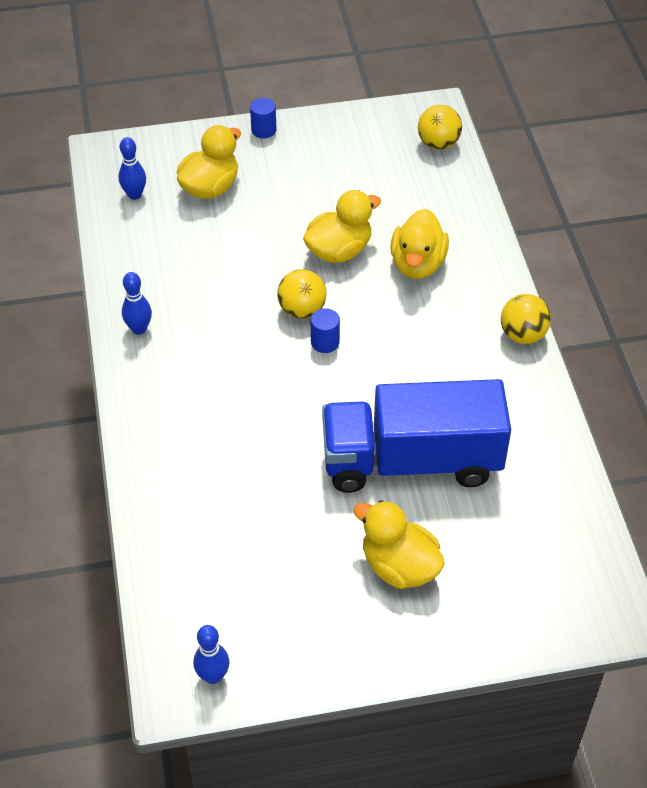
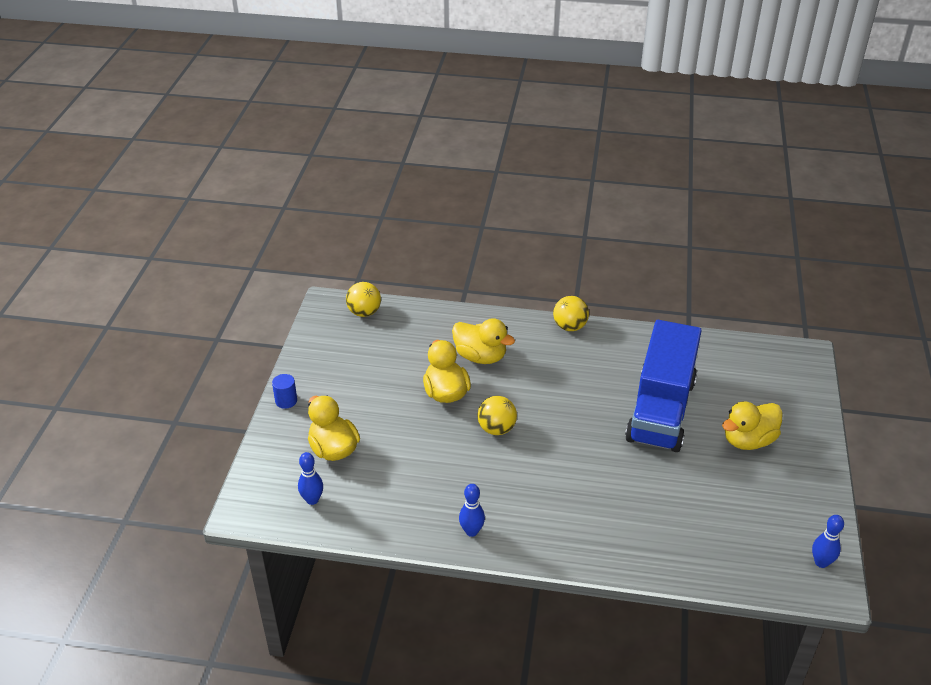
camera: 70 degrees left, 10 degrees down
blue cylinder [311,308,340,353] -> none

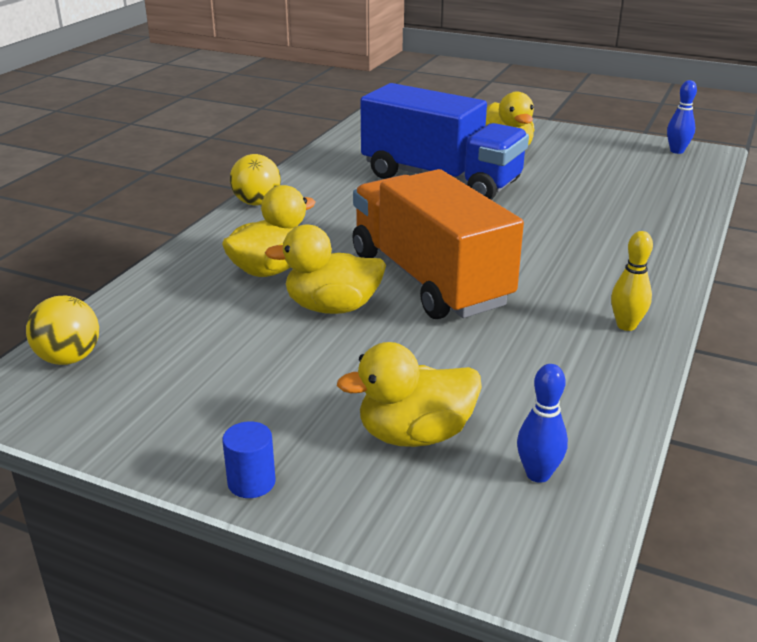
camera: 75 degrees left, 10 degrees down
blue bowling pin [459,484,485,537] -> yellow bowling pin [611,231,653,331]
yellow ball [477,396,517,435] -> orange truck [353,169,524,319]

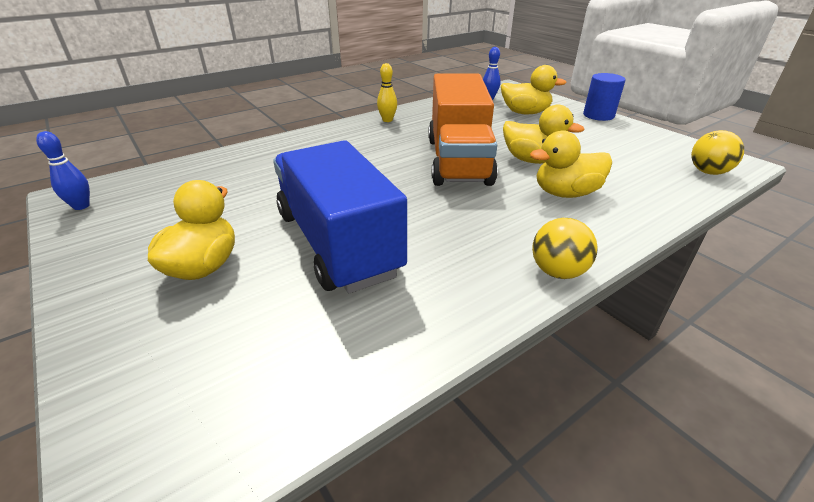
camera: 150 degrees left, 5 degrees up
blue cylinder [222,421,276,498] -> blue cylinder [583,73,625,121], size x1.58

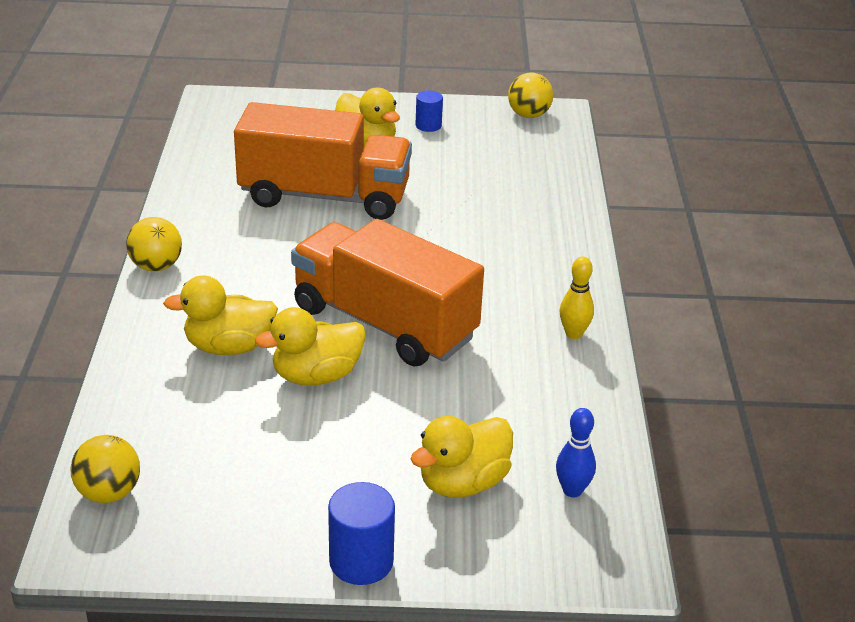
camera: 125 degrees right, 0 degrees up
blue bowling pin [36,131,90,210] -> yellow ball [508,73,553,118]
blue truck [273,140,407,293] -> orange truck [234,102,412,220]
yellow duck [530,130,612,198] -> yellow duck turned 120 degrees counterclockwise [163,275,278,355]
none -> blue cylinder [416,90,443,132]

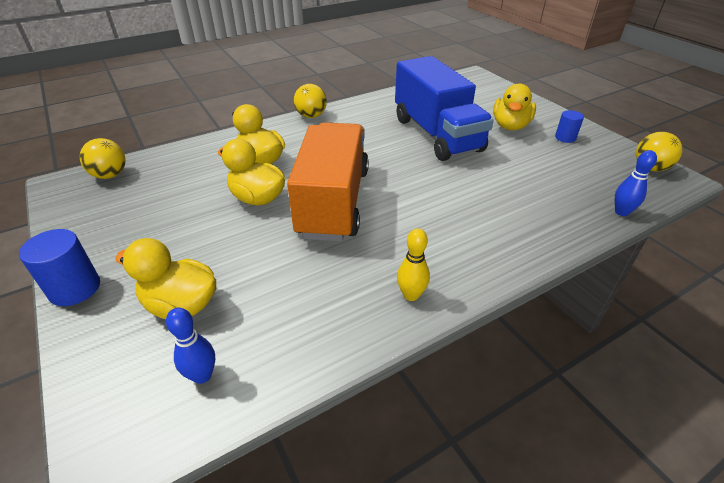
camera: 60 degrees right, 5 degrees up
orange truck [234,102,412,220] -> blue truck [395,56,494,161]
none -> blue bowling pin [615,150,657,216]

